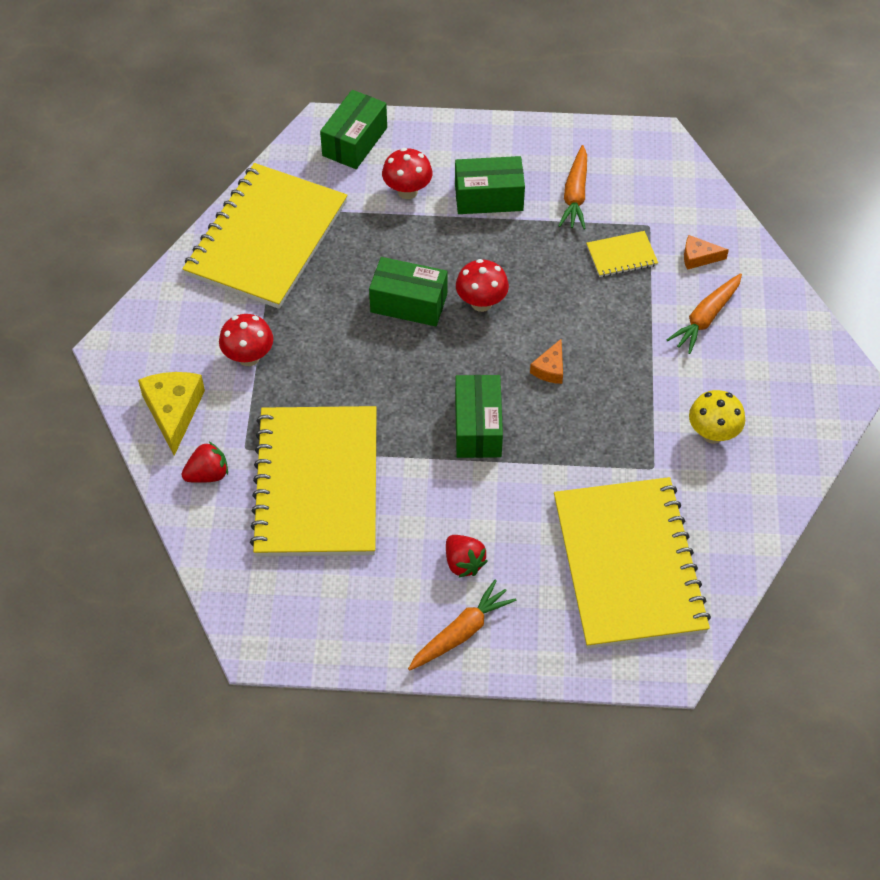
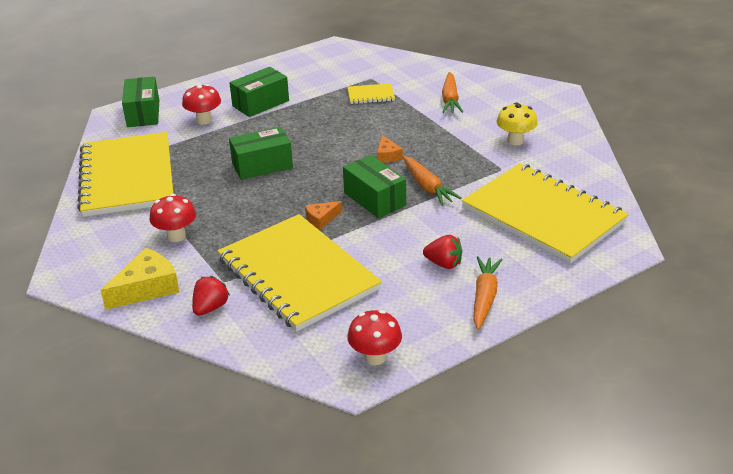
camera: 35 degrees left, 20 degrees down
yellow cheese [138,372,205,456] -> yellow cheese turned 90 degrees clockwise [100,248,179,310]
red mushroom [456,259,509,312] -> red mushroom moved to [347,310,402,365]
orange carrot [559,145,587,229] -> orange carrot moved to [403,156,462,206]
yellow notebook [586,231,658,277] -> yellow notebook turned 45 degrees clockwise [348,83,395,104]
orange cheese [684,235,729,270] -> orange cheese moved to [305,201,342,230]

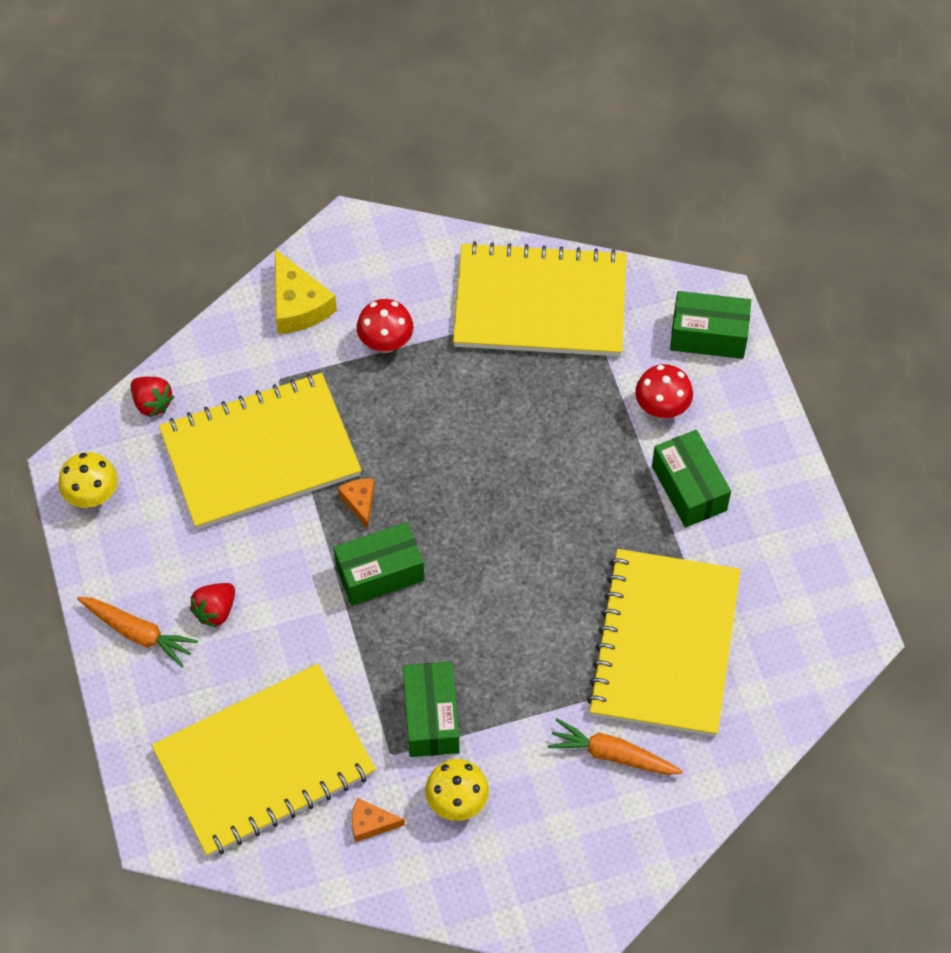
camera: 105 degrees right, 25 degrees up
red strawberry [192,276,230,316] -> red strawberry moved to [131,377,174,417]
green box [229,127,293,180] -> green box moved to [403,662,460,757]
red mushroom [347,310,402,365] -> yellow mushroom [58,452,118,508]
yellow notebook [348,83,395,104] -> yellow notebook [587,549,741,736], size x2.49
orange cheese [377,135,403,163] -> orange cheese moved to [352,798,405,842]
orange carrot [403,156,462,206] -> none

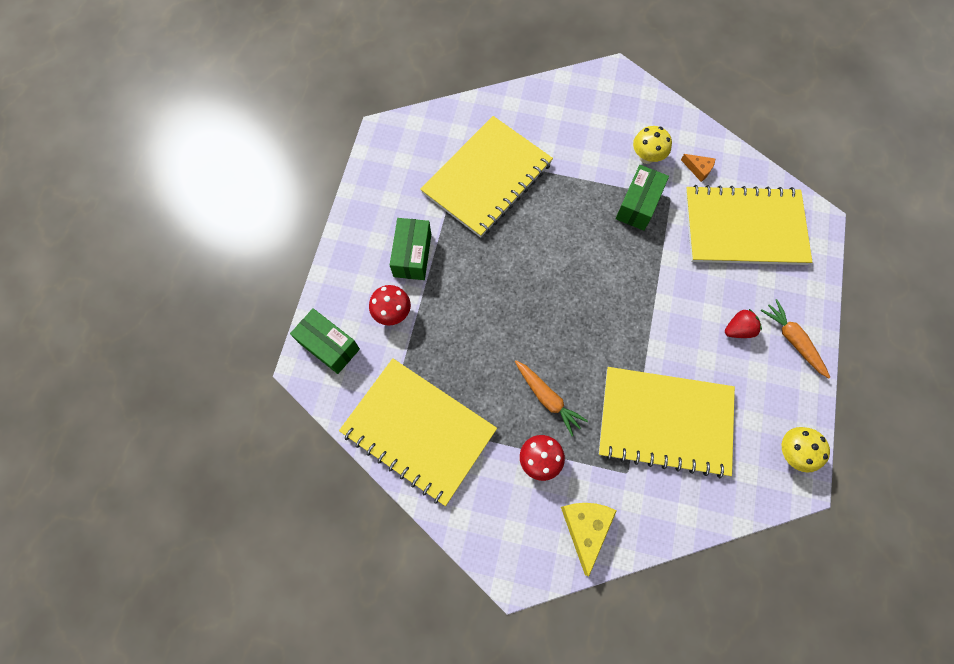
camera: 150 degrees left, 10 degrees up
red strawberry [131,377,174,417] -> none
green box [333,522,424,606] -> none
orange cheese [338,478,375,529] -> none
orange carrot [548,719,683,775] -> orange carrot moved to [515,360,588,436]

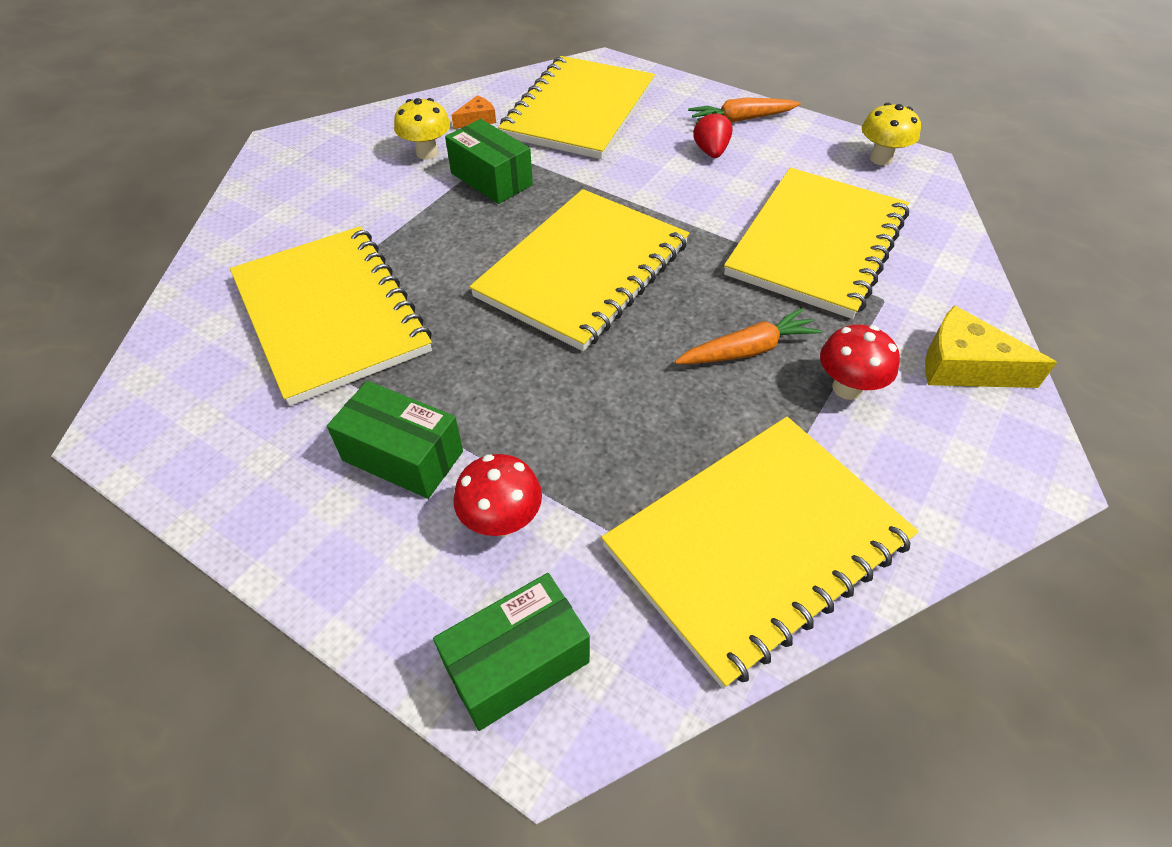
camera: 70 degrees left, 20 degrees down
none -> yellow notebook [469,189,689,351]

